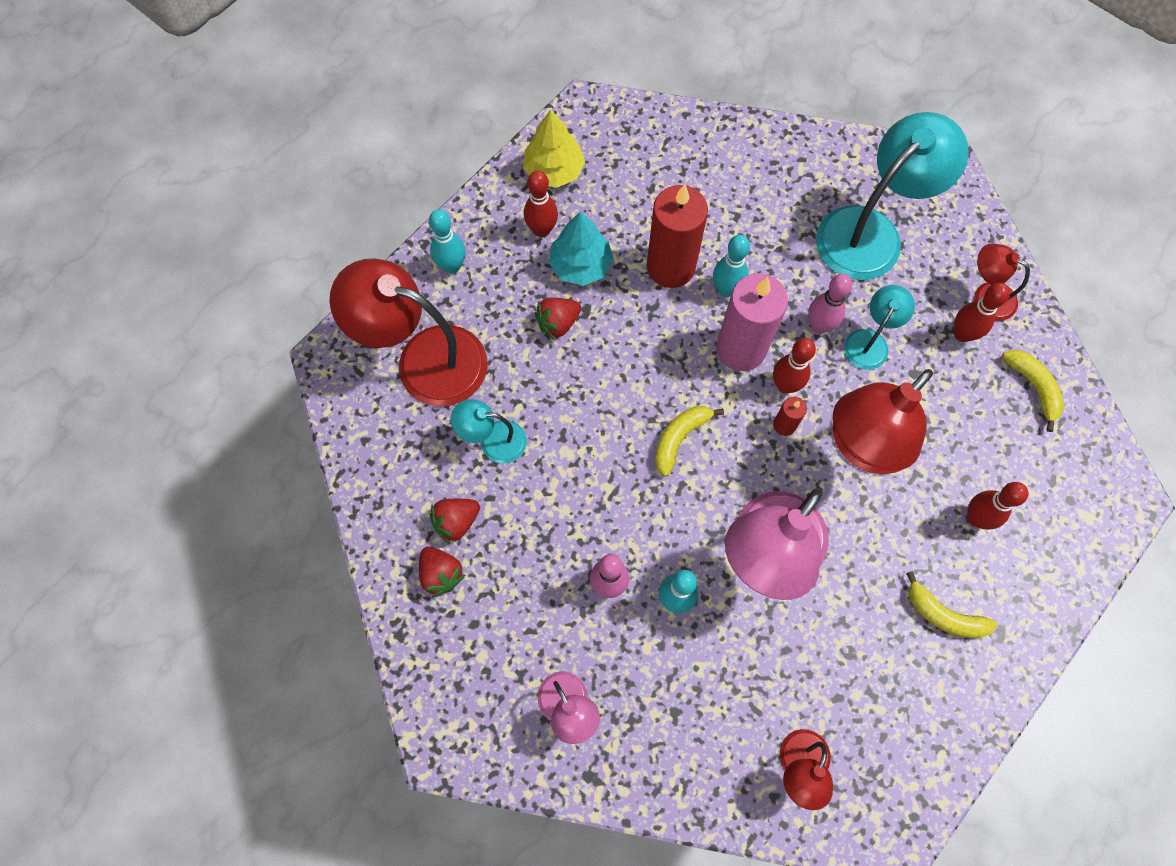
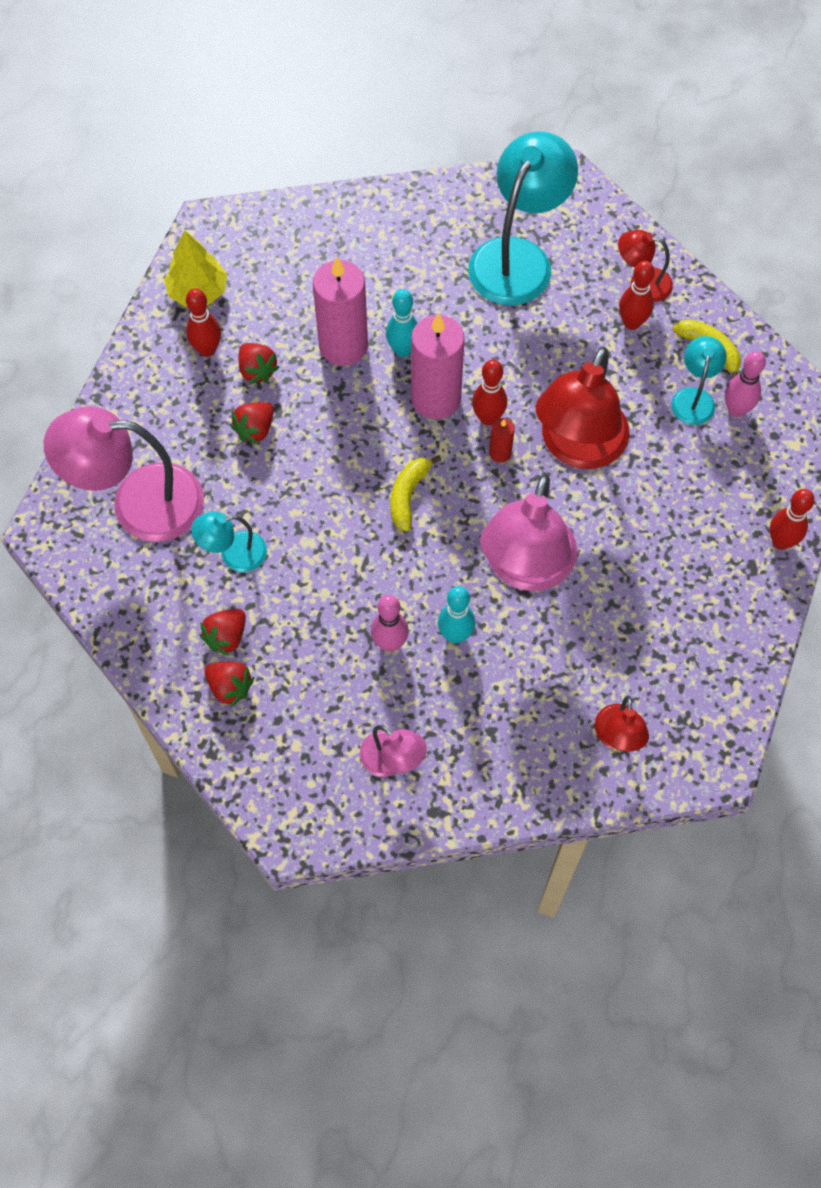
camera: 20 degrees left, 5 degrees down
red lamp [329,259,487,406] -> pink lamp [44,406,204,542]
turquoise bowling pin [429,209,465,274] -> none
turquoise tree [549,212,614,286] -> red strawberry [238,343,280,384]
red candle [647,184,708,288] -> pink candle [313,257,368,366]
pink bowling pin [808,274,853,334] -> pink bowling pin moved to [725,351,766,417]
turquoise lamp [844,285,915,370] -> turquoise lamp moved to [671,336,727,425]
yellow banana [906,571,997,638] -> none
red bowling pin [967,482,1028,530] -> red bowling pin moved to [770,489,815,550]

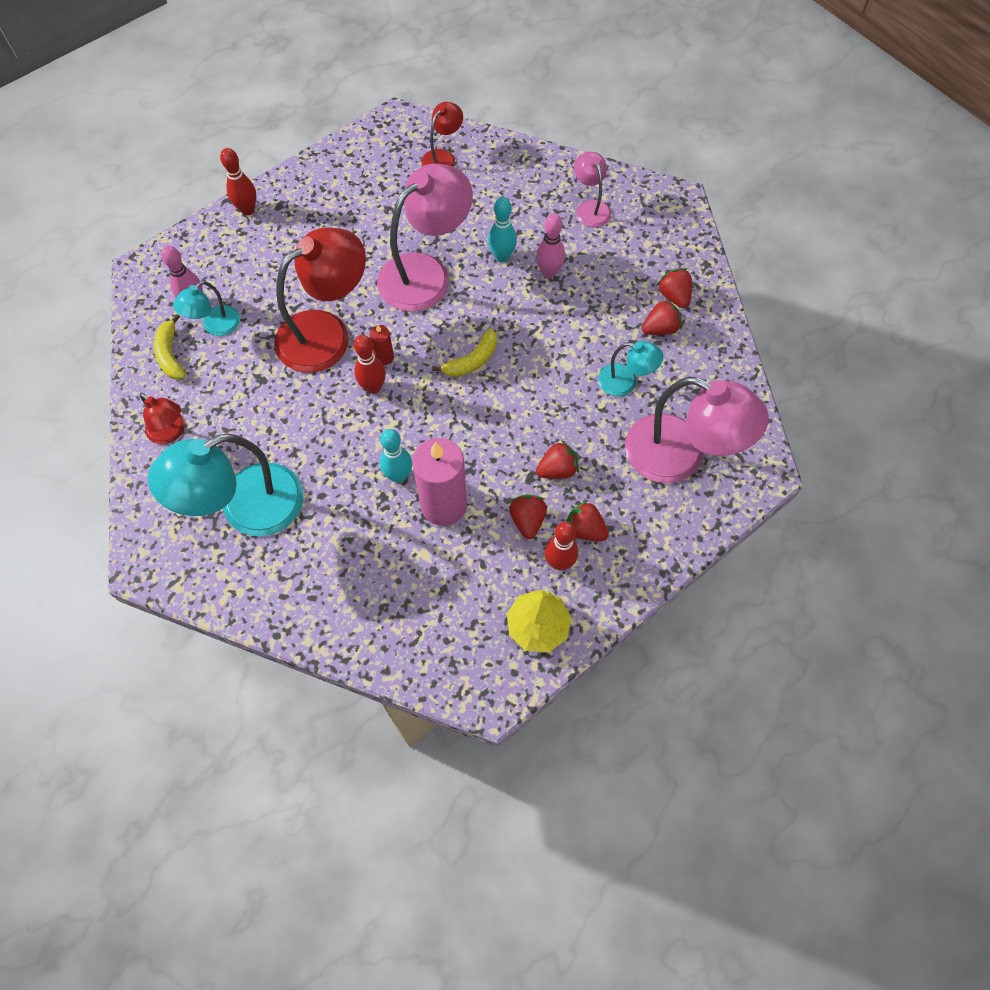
camera: 150 degrees left, 0 degrees up
pink candle [411,313,465,419] -> none
red bowling pin [619,261,655,330] -> none
none -> red strawberry [566,500,609,541]

